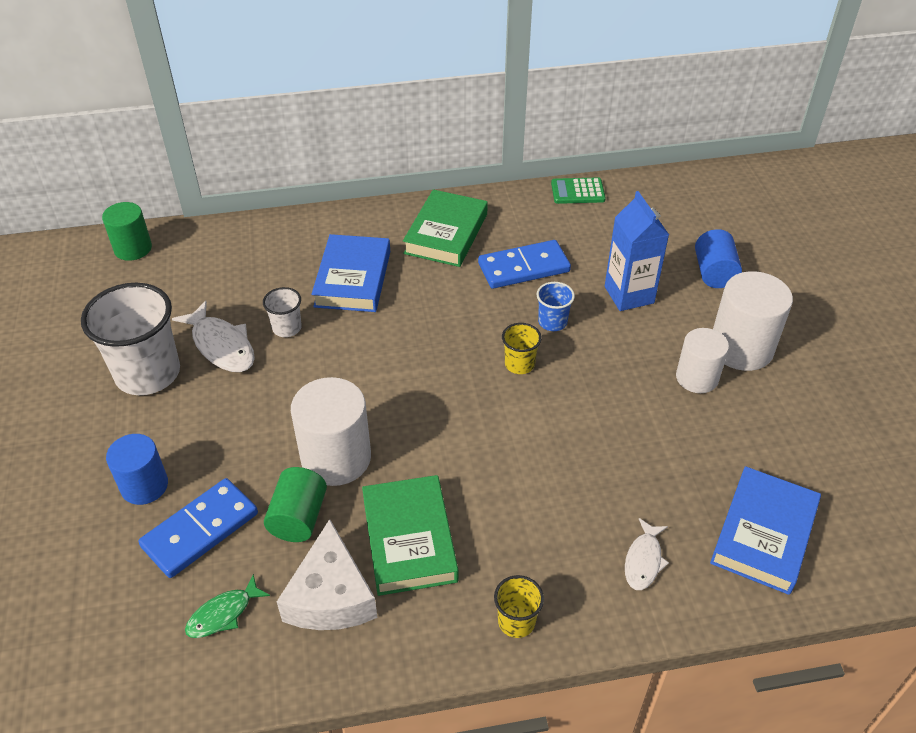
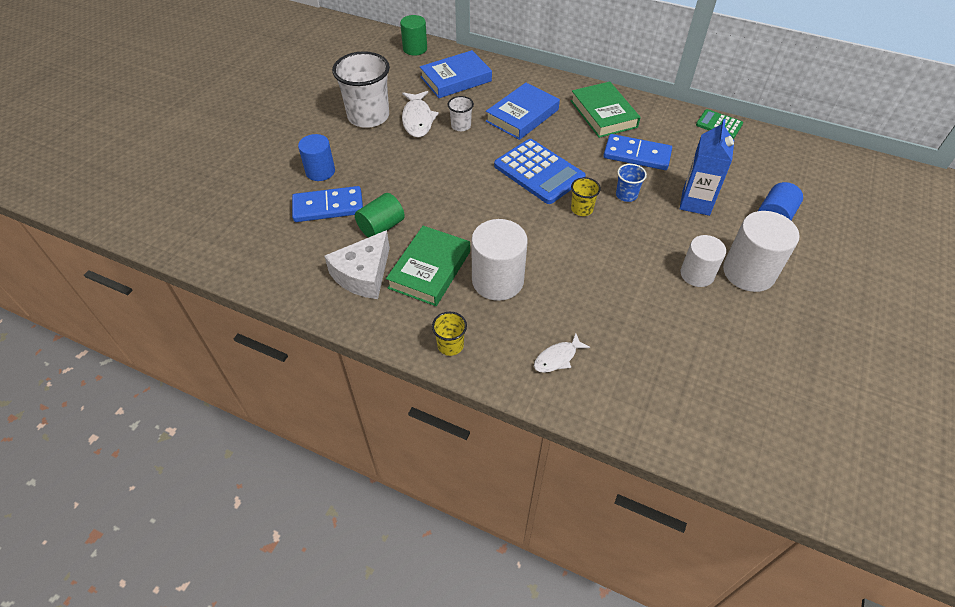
camera: 35 degrees right, 5 degrees up
green fish [185,574,270,638] -> none
white cylinder [291,377,371,486] -> white cylinder moved to [471,219,528,301]
green book [403,189,488,267] -> green book turned 75 degrees counterclockwise [571,82,641,138]
blue book [710,466,821,595] -> blue book moved to [420,50,492,98]
none -> blue calculator [494,139,586,204]

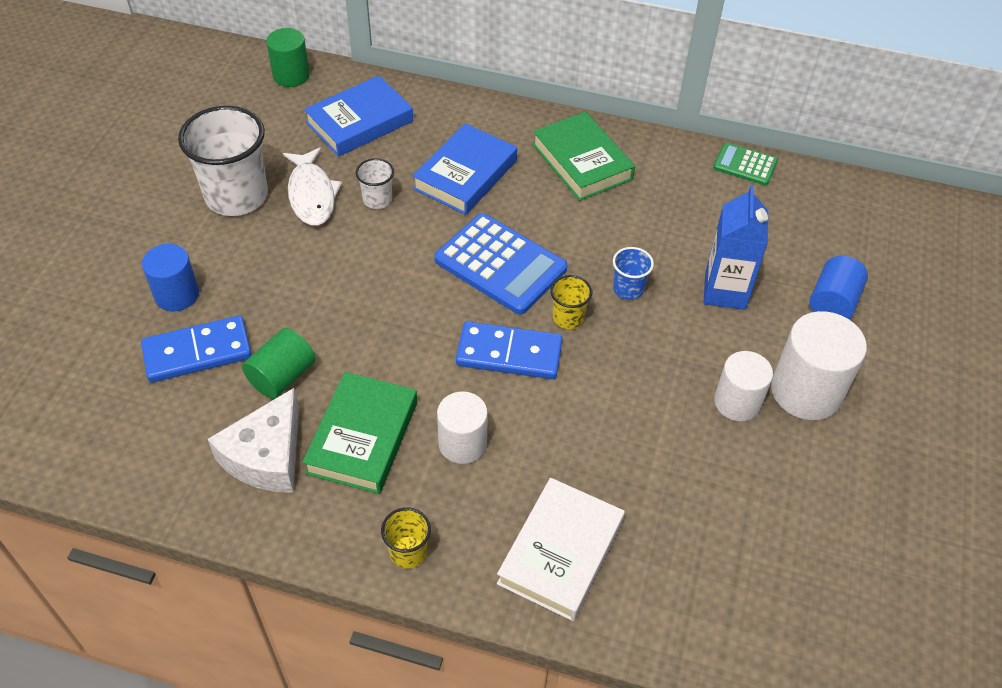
camera: 10 degrees left, 0 degrees up
white cylinder [471,219,528,301] -> white cylinder [437,391,488,464], size x0.65
white fish [534,333,590,373] -> white book [497,478,625,621]
blue domino [603,134,672,170] -> blue domino moved to [456,321,563,379]

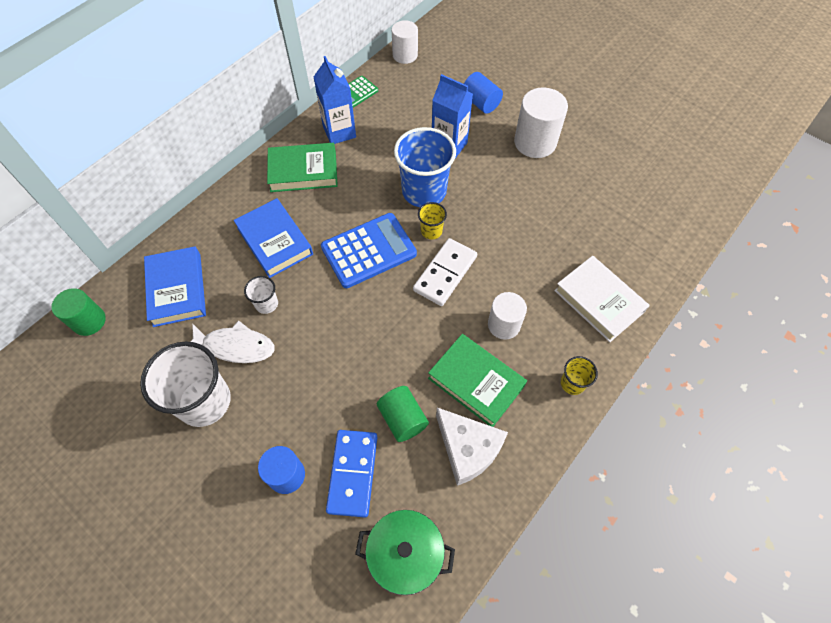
camera: 65 degrees left, 10 degrees up
blue domino [456,321,563,379] -> white domino [413,238,477,306]
blue cup [613,247,654,300] -> blue cup [394,127,456,207], size x2.12
white cylinder [714,351,773,421] -> white cylinder moved to [392,20,418,64]
none -> blue carton [314,56,356,144]
none -> green pot [355,510,455,595]

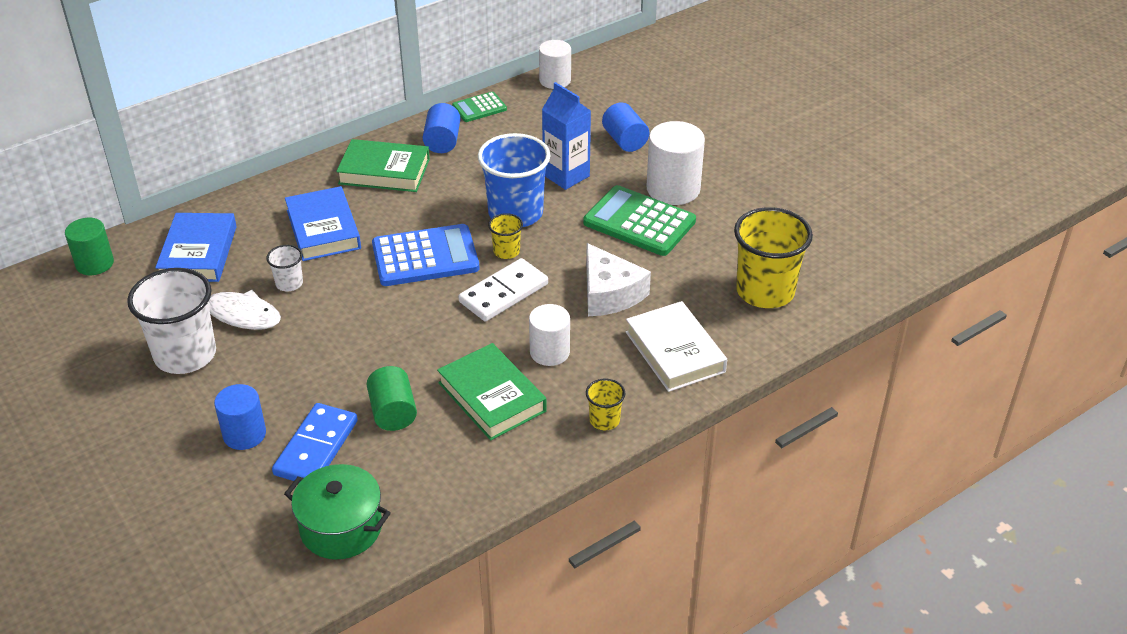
camera: 15 degrees right, 20 degrees down
blue carton [314,56,356,144] -> blue cylinder [423,103,460,153]
white cheese [436,407,508,486] -> white cheese moved to [586,243,651,316]
none -> green calculator [583,185,696,256]
none -> yellow cup [734,207,813,308]

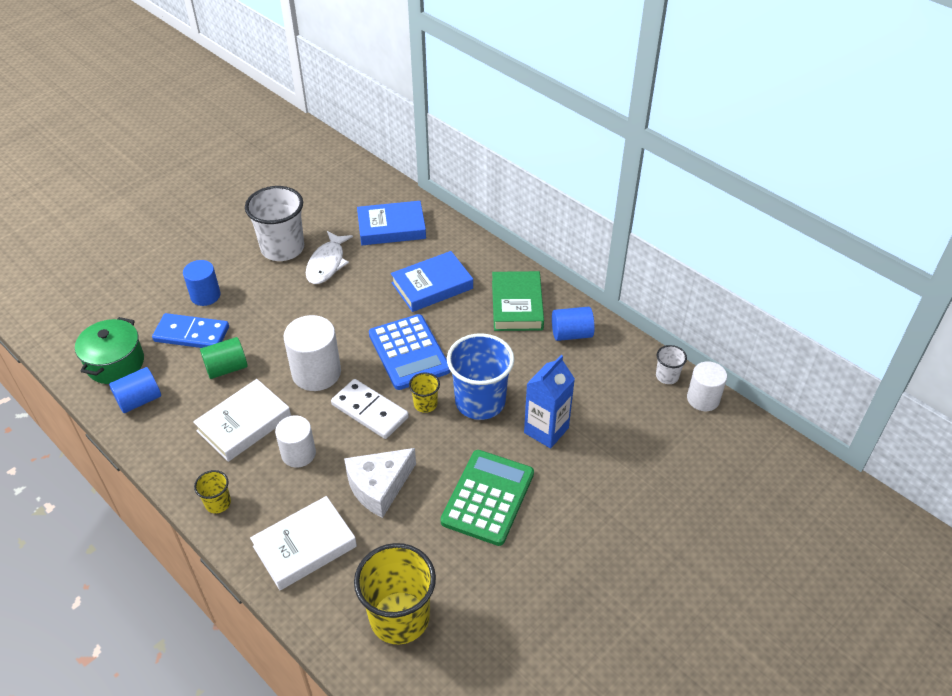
camera: 80 degrees right, 5 degrees up
green cylinder [65,218,114,275] -> none
white cup [266,245,303,291] -> white cup moved to [656,345,687,384]
green book [437,343,547,440] -> white book [193,379,291,462]
green calculator [452,92,507,122] -> none
blue cylinder [602,102,649,152] -> blue cylinder moved to [109,367,161,413]
white cylinder [647,121,705,205] -> white cylinder moved to [284,315,341,391]

